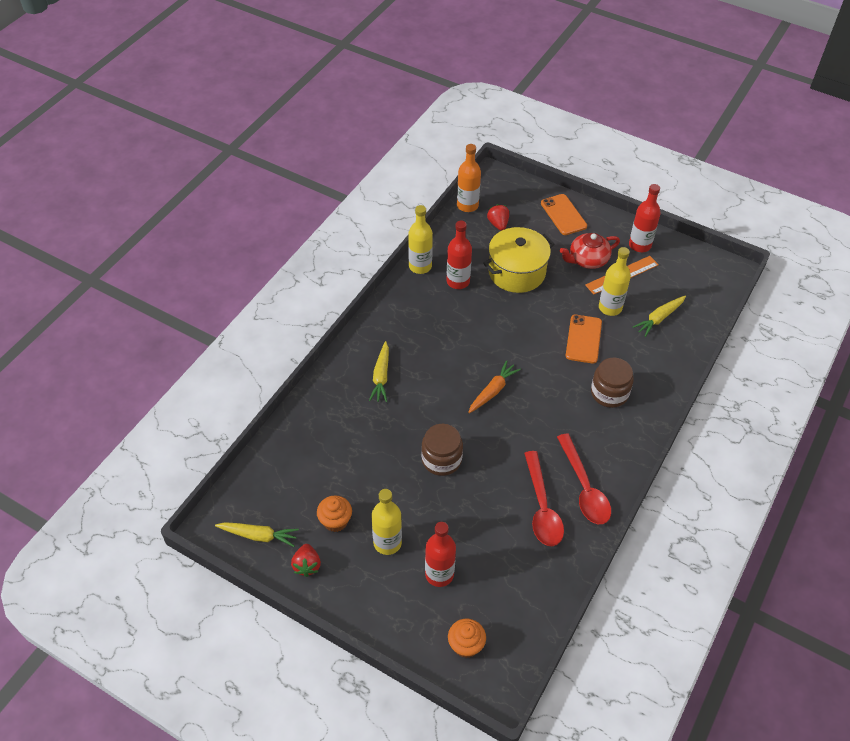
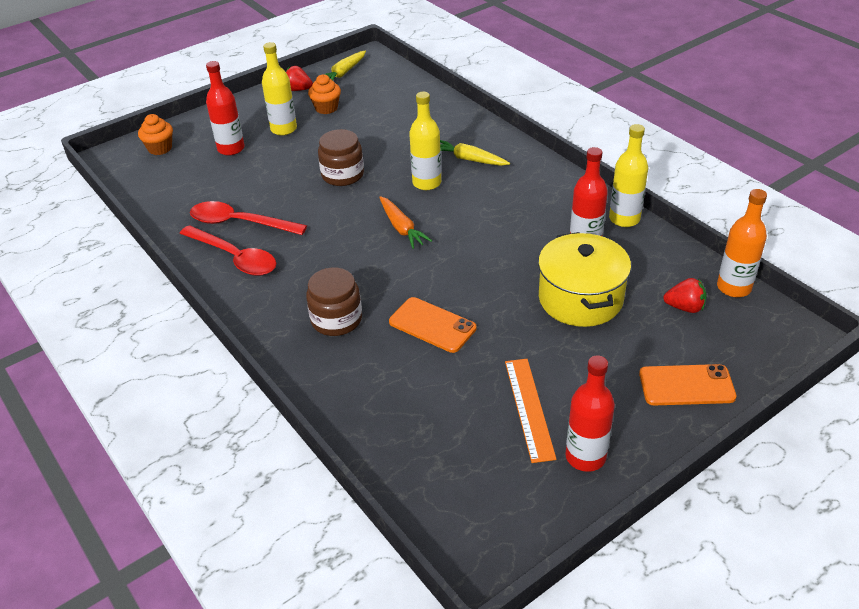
camera: 115 degrees right, 10 degrees down
red spoon [557,433,611,524] -> red spoon turned 150 degrees counterclockwise [179,225,276,276]
red teapot [560,233,620,269] -> none
yellow bottle [599,247,631,316] -> yellow bottle moved to [409,92,441,190]
yellow carrot [633,296,686,337] -> none

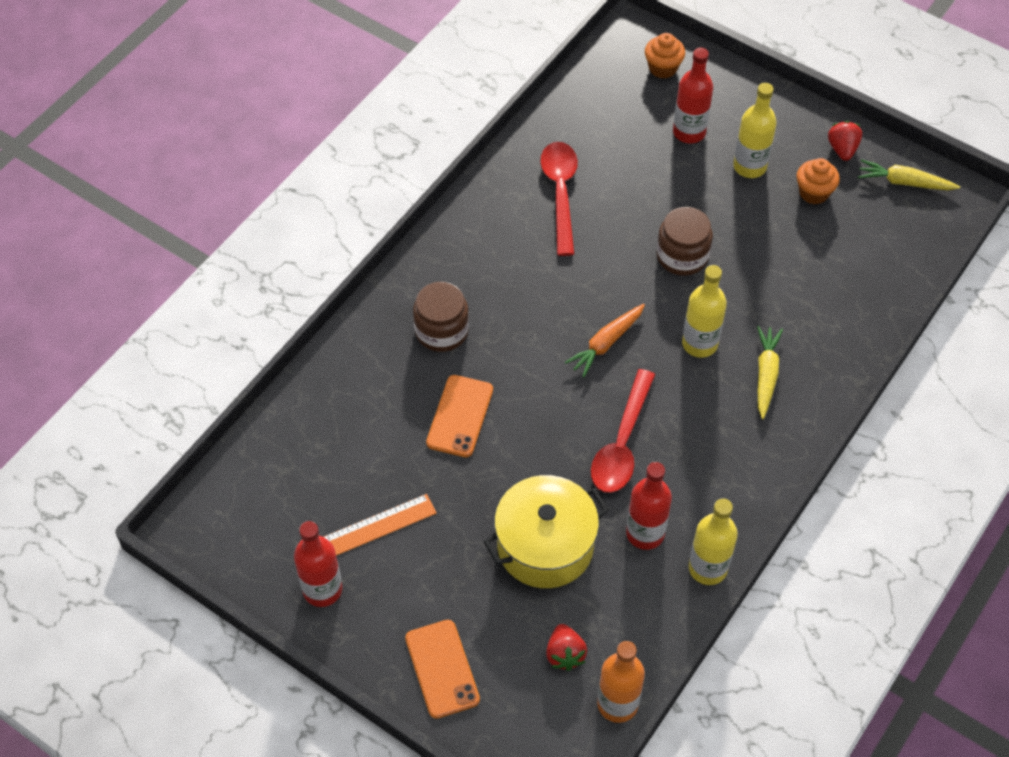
camera: 70 degrees right, 15 degrees up
red spoon [179,225,276,276] -> red spoon moved to [591,369,655,493]

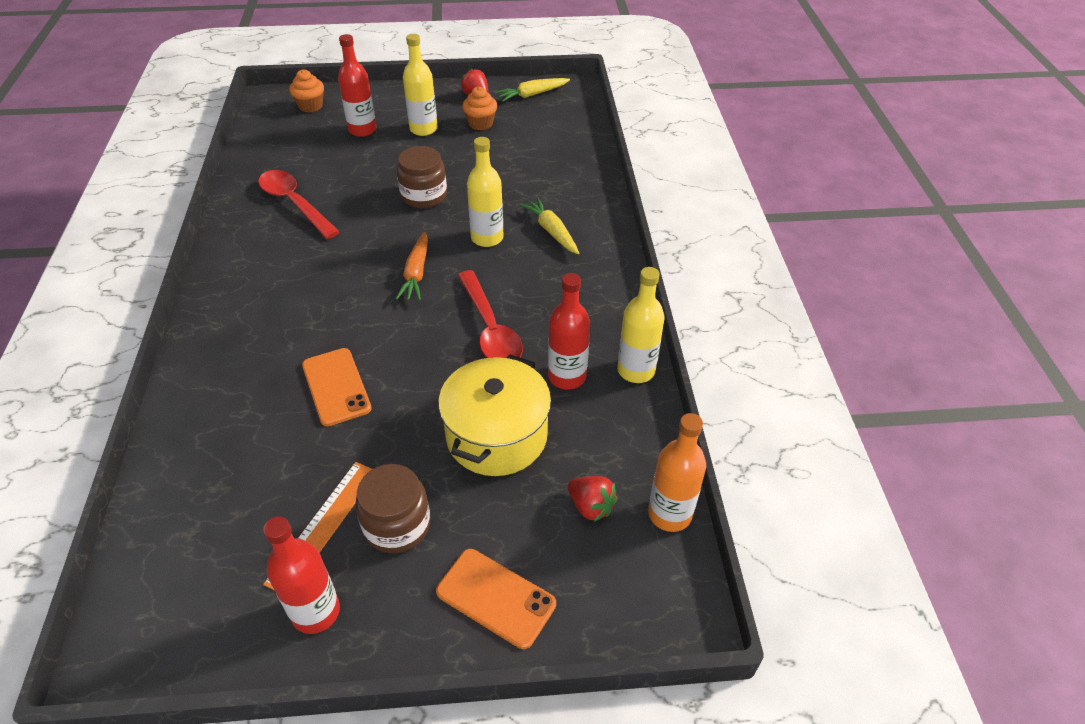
camera: 40 degrees left, 10 degrees down
brown jar [413,282,469,352] -> brown jar moved to [355,464,430,553]

